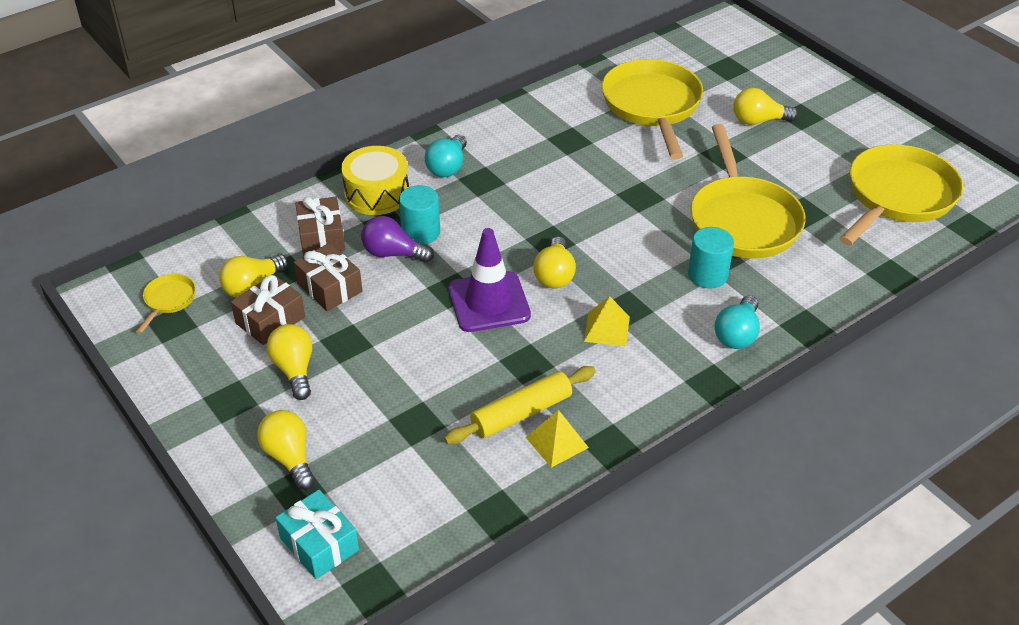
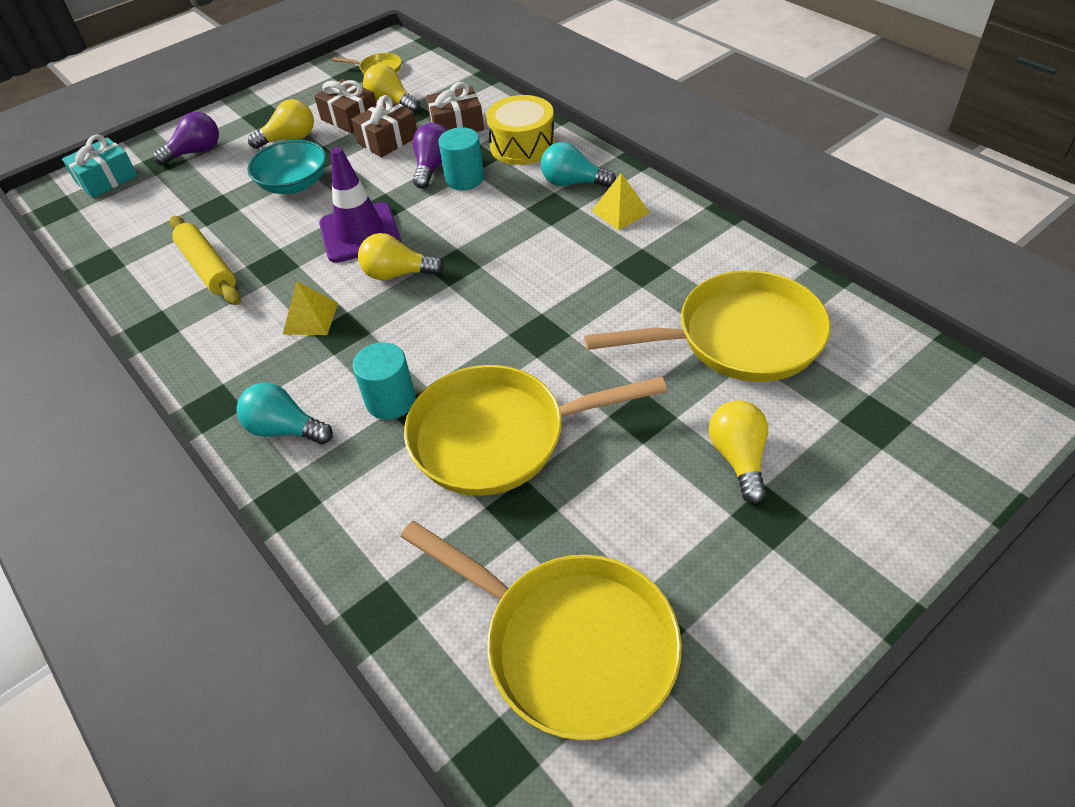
camera: 90 degrees right, 5 degrees up
yellow light bulb [257,410,315,490] -> purple light bulb [153,112,219,165]
yellow pyramid [525,410,589,468] -> yellow pyramid moved to [592,173,650,230]
none -> turquoise bowl [247,140,327,194]

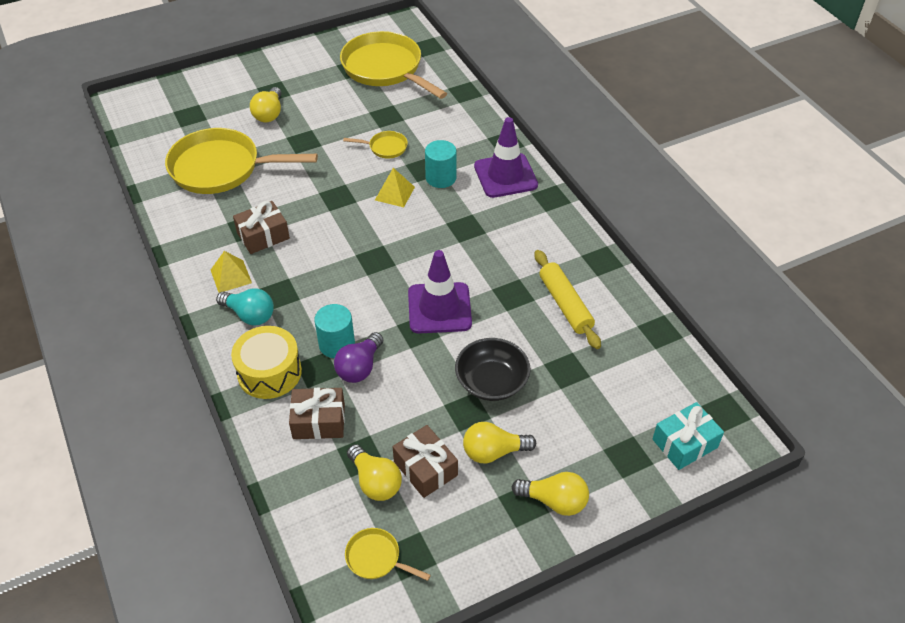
camera: 170 degrees left, 0 degrees up
purple light bulb [153,112,219,165] -> none
turquoise light bulb [236,382,333,444] -> purple traffic cone [474,117,538,198]
turquoise bowl [247,140,327,194] -> black bowl [455,338,531,401]
yellow pyramid [283,281,338,335] -> yellow pyramid moved to [375,168,415,207]
brown gift [351,95,417,158] -> brown gift moved to [233,201,290,254]
yellow light bulb [358,233,444,280] -> yellow light bulb moved to [512,472,589,516]
yellow pan [404,365,667,496] -> yellow pan [343,131,408,158], size x0.43

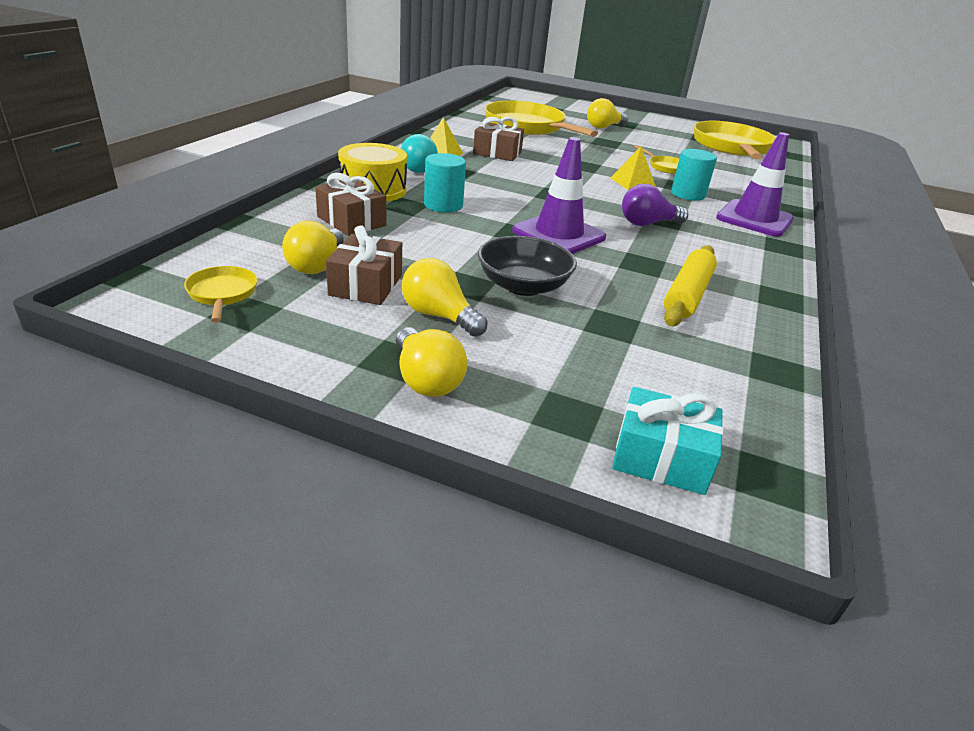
camera: 45 degrees right, 15 degrees down
purple light bulb [334,332,383,383] -> purple light bulb moved to [622,184,688,226]

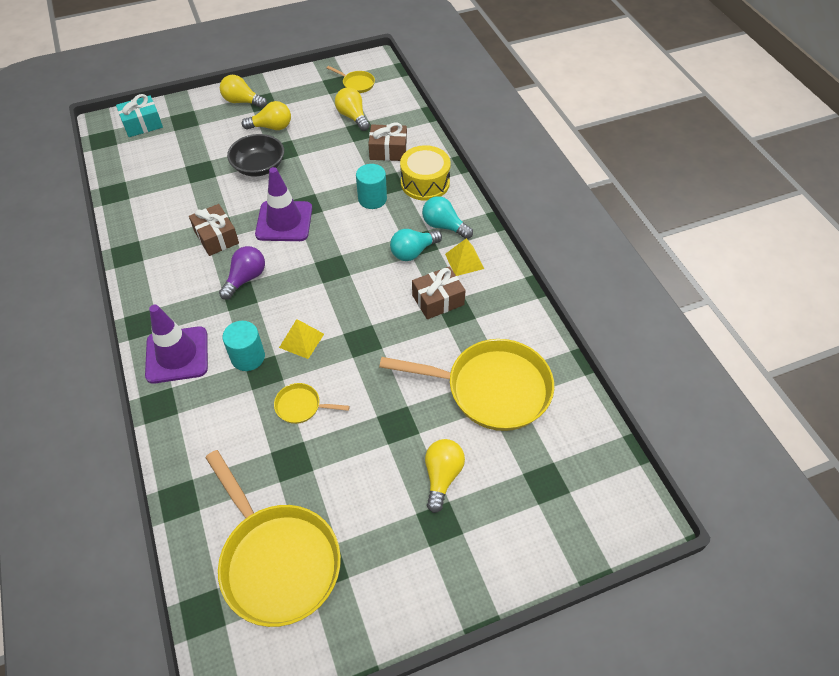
camera: 140 degrees right, 20 degrees up
brown gift [326,225,402,305] -> brown gift moved to [189,204,239,256]
yellow rolling pin [664,245,717,326] -> none
none -> turquoise light bulb [390,229,442,261]

